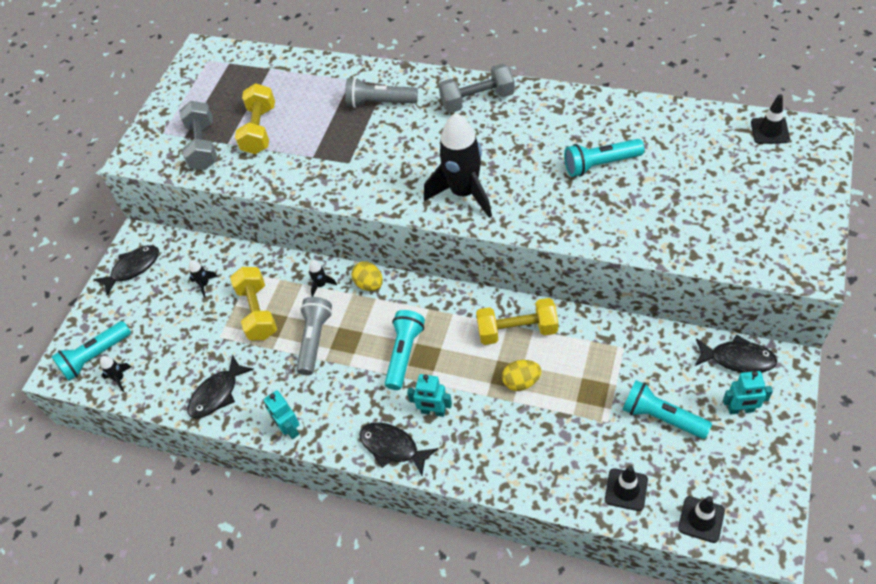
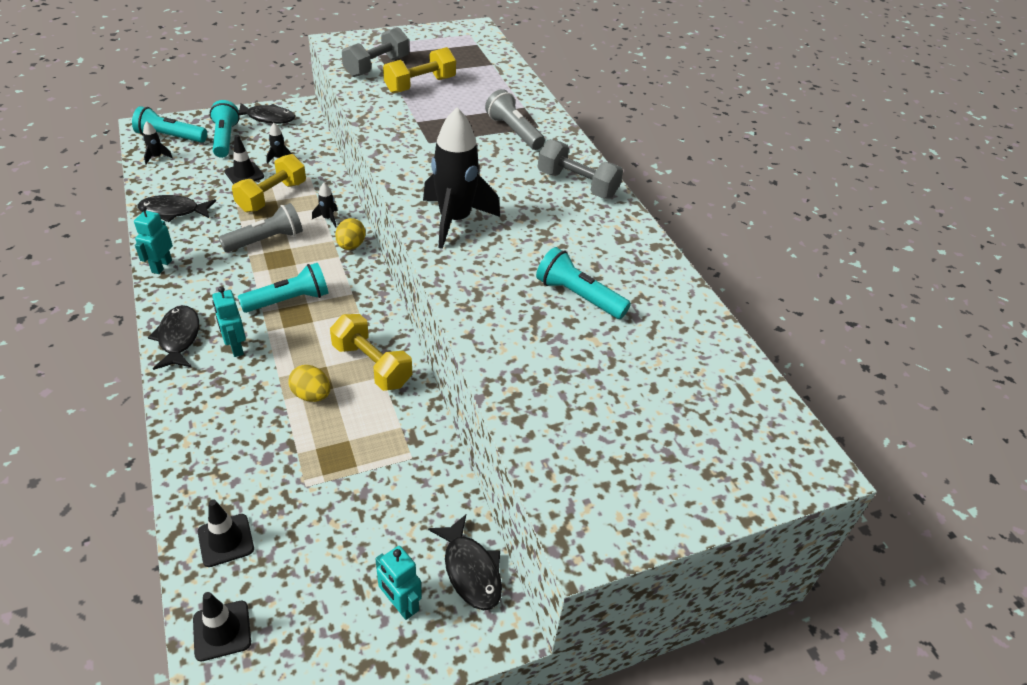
camera: 40 degrees right, 10 degrees down
turquoise flashlight [622,380,712,439] -> turquoise flashlight moved to [210,100,240,158]
black traffic cone [751,94,790,144] -> black traffic cone moved to [225,135,264,184]

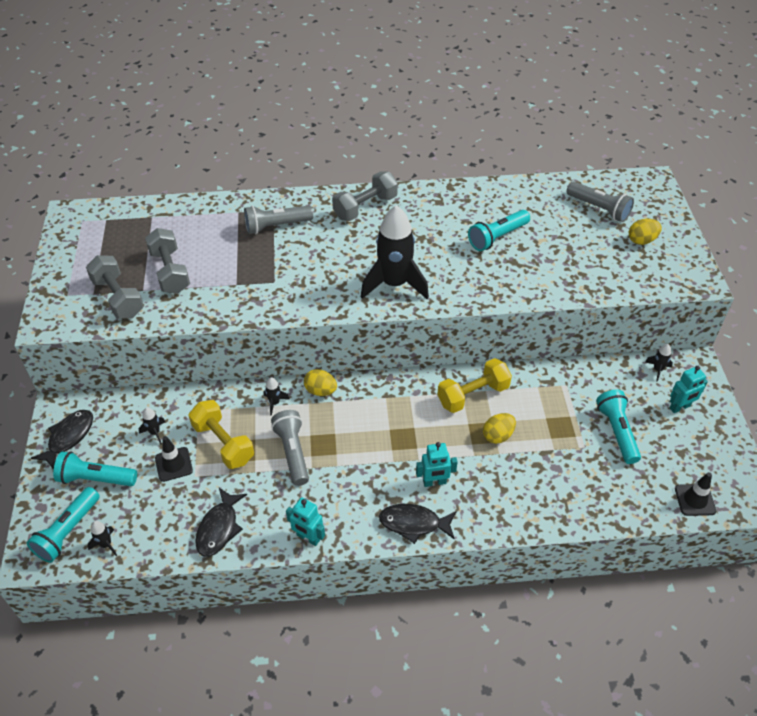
camera: 70 degrees left, 5 degrees up
black traffic cone [198,499,254,567] -> none
turquoise flashlight [238,263,328,313] -> turquoise flashlight moved to [596,389,641,464]
yellow dumbbell [383,47,456,93] -> grey dumbbell [145,228,190,294]
black fish [428,514,502,610] -> black rocket [645,344,673,382]
none -> grey flashlight [566,181,634,222]
none -> yellow egg [629,219,662,245]

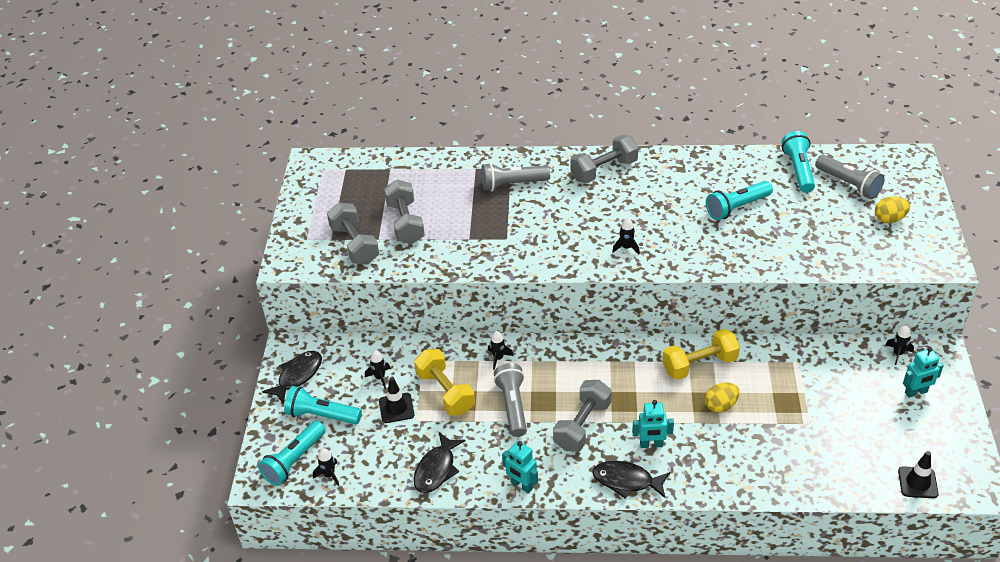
camera: 10 degrees right, 5 degrees down
yellow egg [304,369,337,396] -> none
black rocket [361,205,429,299] -> black rocket [612,218,640,254], size x0.40
turquoise flashlight [596,389,641,464] -> turquoise flashlight moved to [782,131,815,193]
none -> grey dumbbell [553,380,612,452]

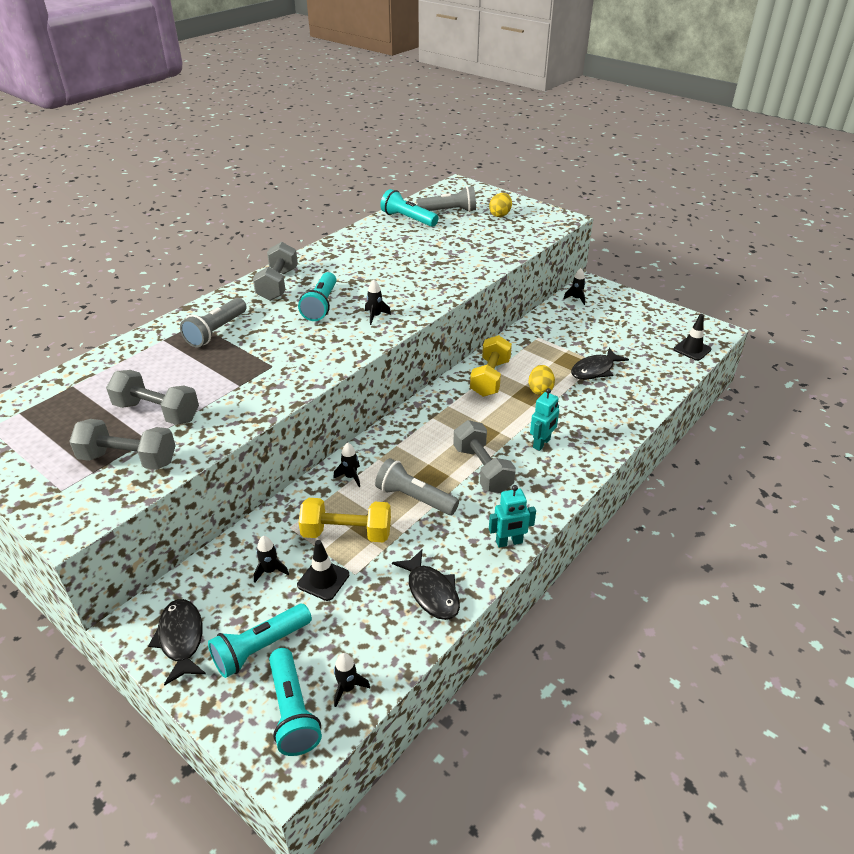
camera: 55 degrees left, 5 degrees down
black fish [592,461,670,499] -> black fish moved to [571,348,629,380]
turquoise flashlight [706,181,773,220] -> turquoise flashlight moved to [298,272,336,321]
turquoise robot [903,347,944,398] -> none

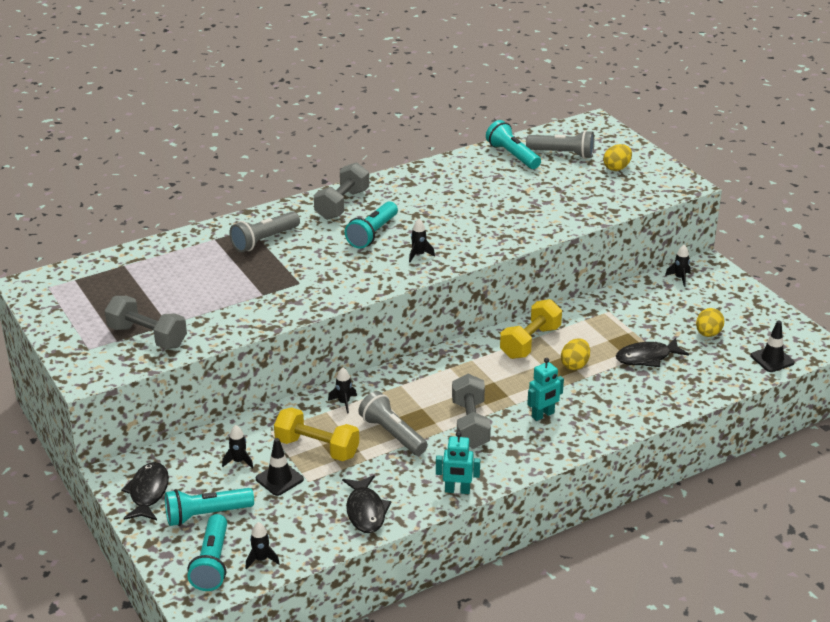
camera: 20 degrees right, 5 degrees down
grey dumbbell [106,370,199,425] -> none
none -> yellow egg [696,308,724,337]

